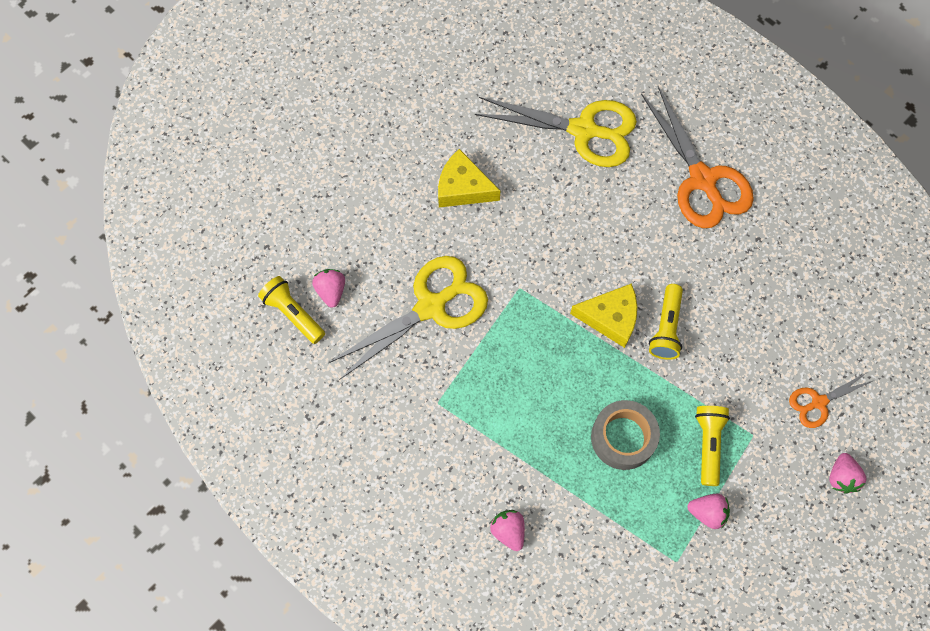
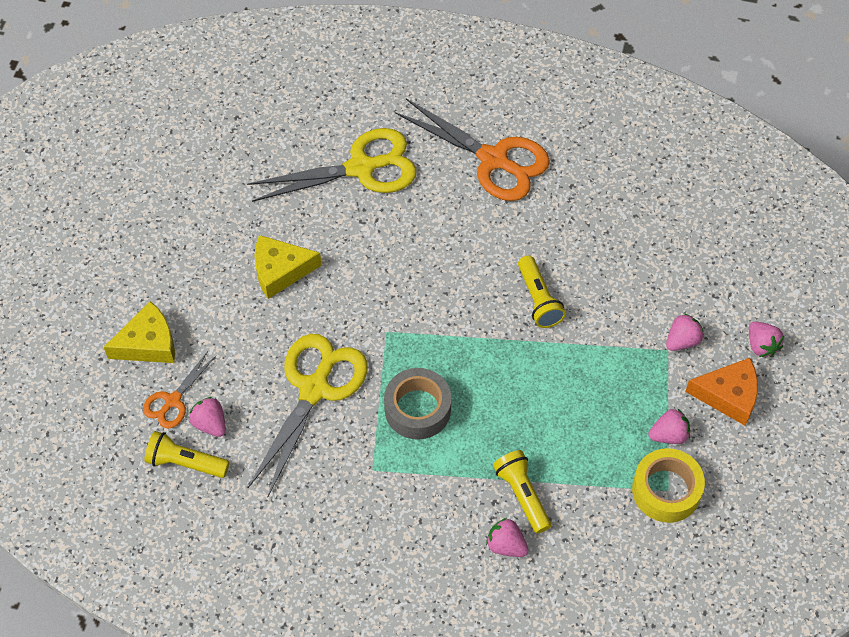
camera: 30 degrees left, 10 degrees down
yellow cheese [570,283,637,348] -> yellow cheese moved to [104,301,175,363]
grey tape [591,400,660,470] -> grey tape moved to [384,368,451,440]
yellow flashlight [695,406,730,486] -> yellow flashlight moved to [493,450,551,534]
orange scissors [789,372,875,428] -> orange scissors moved to [143,351,216,428]
none -> yellow tape [632,448,705,523]
none -> pink strawberry [666,313,704,351]
none -> orange cheese [685,358,758,426]

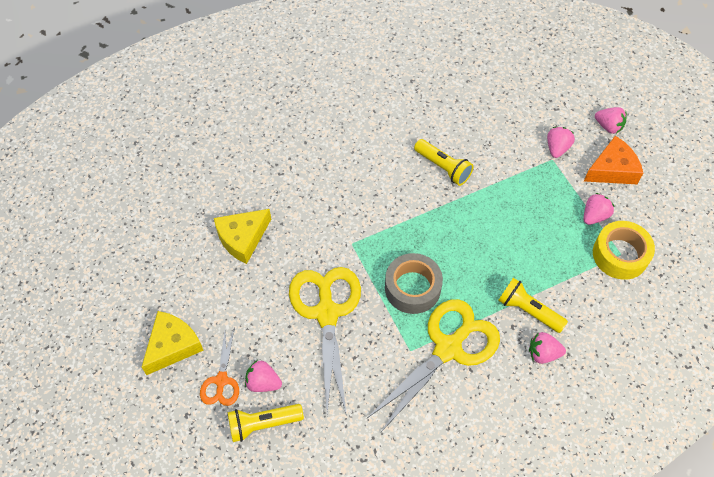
camera: 30 degrees left, 0 degrees up
yellow scissors [247,128,417,202] -> yellow scissors moved to [366,299,500,432]
orange scissors [395,99,550,201] -> none

